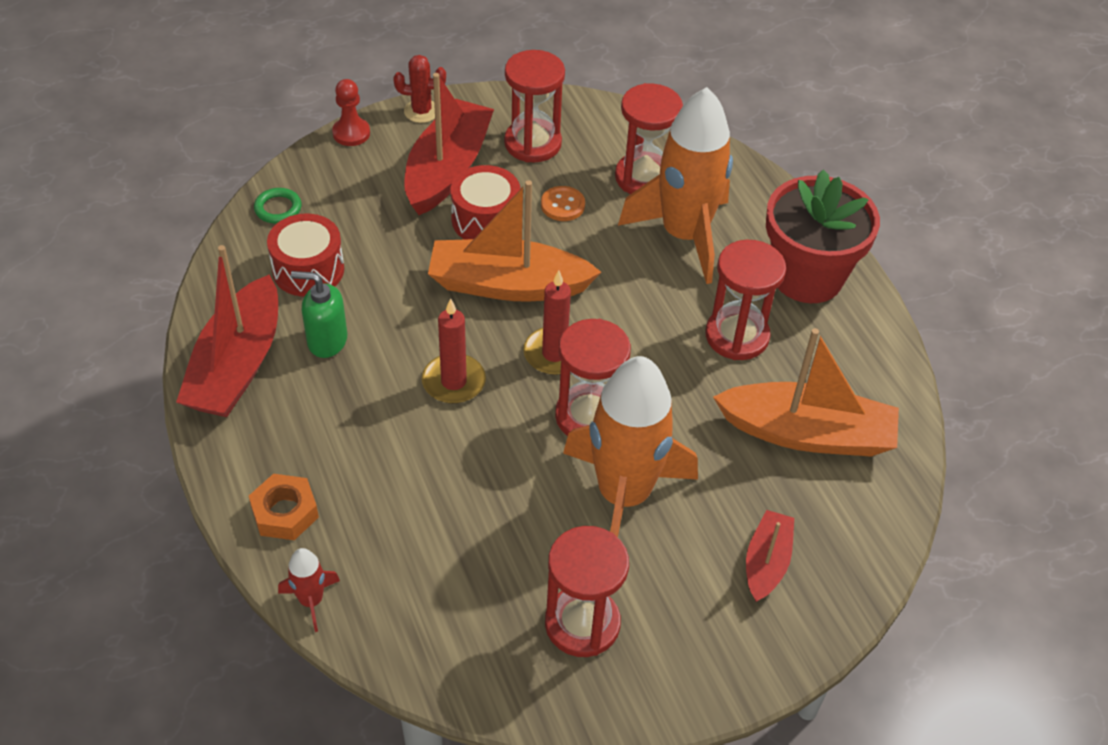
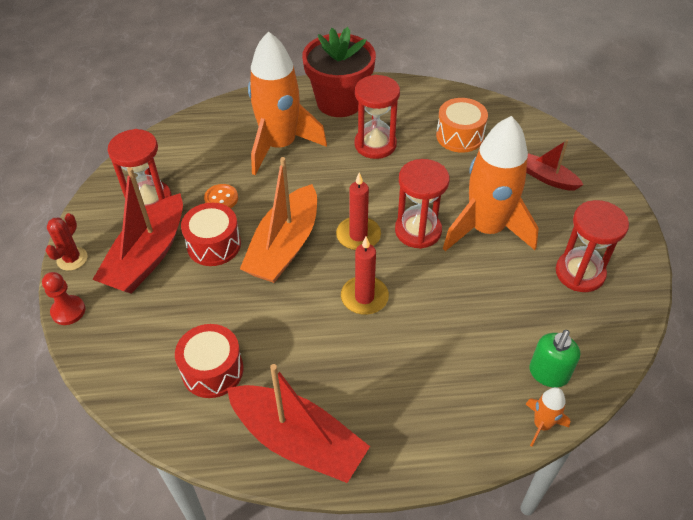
camera: 70 degrees left, 0 degrees up
orange nut [249,474,319,540] -> none
green ring [254,188,302,224] -> none
red rocket [278,548,340,632] -> orange rocket [526,387,570,447]
green soap dispenser [291,271,347,358] -> green soap dispenser moved to [529,330,581,388]
red boat [404,73,494,215] -> red boat turned 105 degrees counterclockwise [92,167,183,294]
red hourglass [615,83,683,194] -> none
orange boat [713,328,899,457] -> orange drum [436,98,488,153]

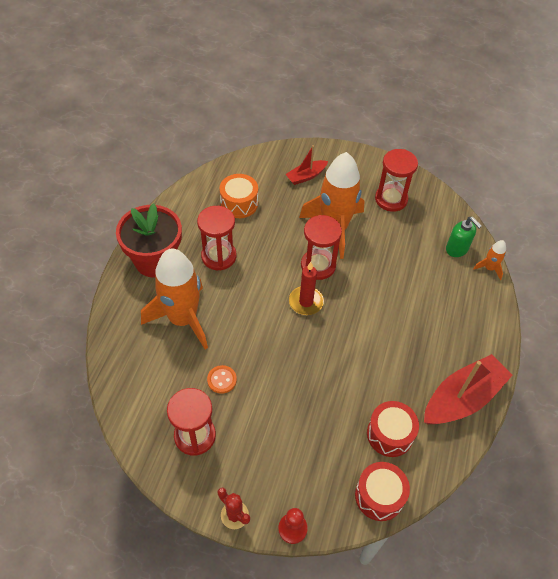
camera: 70 degrees left, 5 degrees up
red boat [92,167,183,294] -> none
red drum [181,203,241,266] -> red drum moved to [355,462,410,521]
orange boat [240,157,317,283] -> none
red candle [341,237,389,315] -> none

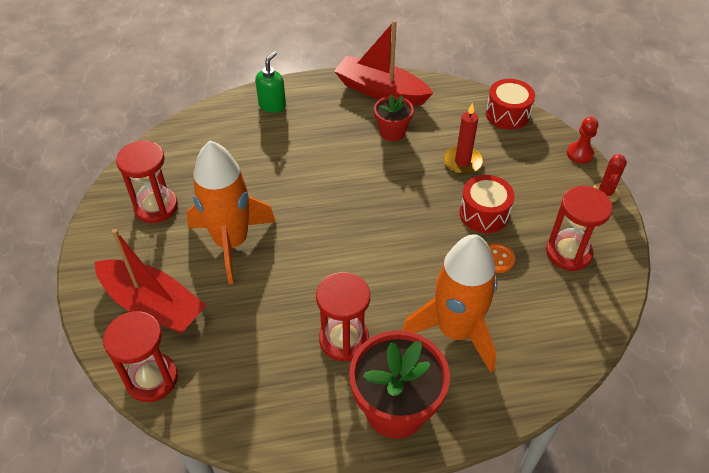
camera: 115 degrees left, 5 degrees down
orange drum [219,174,258,218] -> none
red boat [285,145,328,185] -> red boat [95,229,206,334], size x1.84
red candle [289,262,324,315] -> red candle moved to [443,103,483,174]
red hourglass [301,215,342,280] -> red hourglass moved to [103,311,178,402]
red drum [367,401,419,457] -> red drum moved to [460,175,515,233]
green soap dispenser [446,217,482,257] -> green soap dispenser moved to [255,51,286,113]
orange rocket [473,240,506,280] -> none
none -> red flower pot [374,95,414,141]

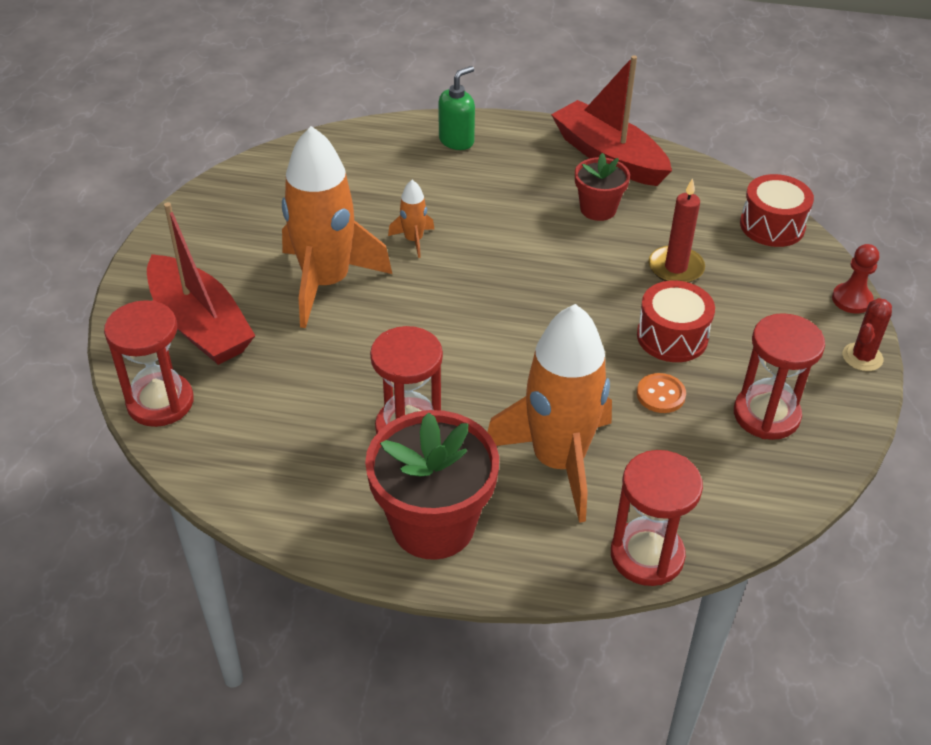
camera: 20 degrees right, 5 degrees down
red hourglass [116,141,178,223] -> red hourglass moved to [611,450,703,586]
none -> orange rocket [388,180,434,258]

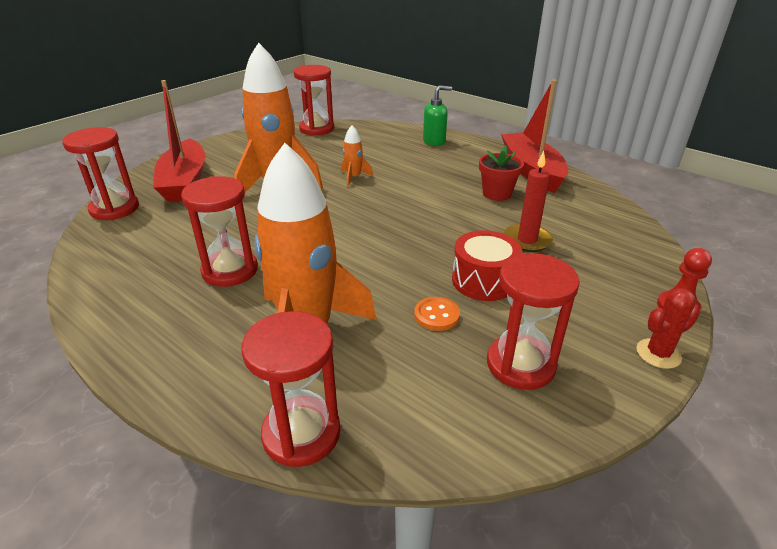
camera: 30 degrees right, 10 degrees down
red flower pot [365,410,499,560] -> none
red drum [740,174,814,247] -> none
none -> red hourglass [294,65,334,136]

